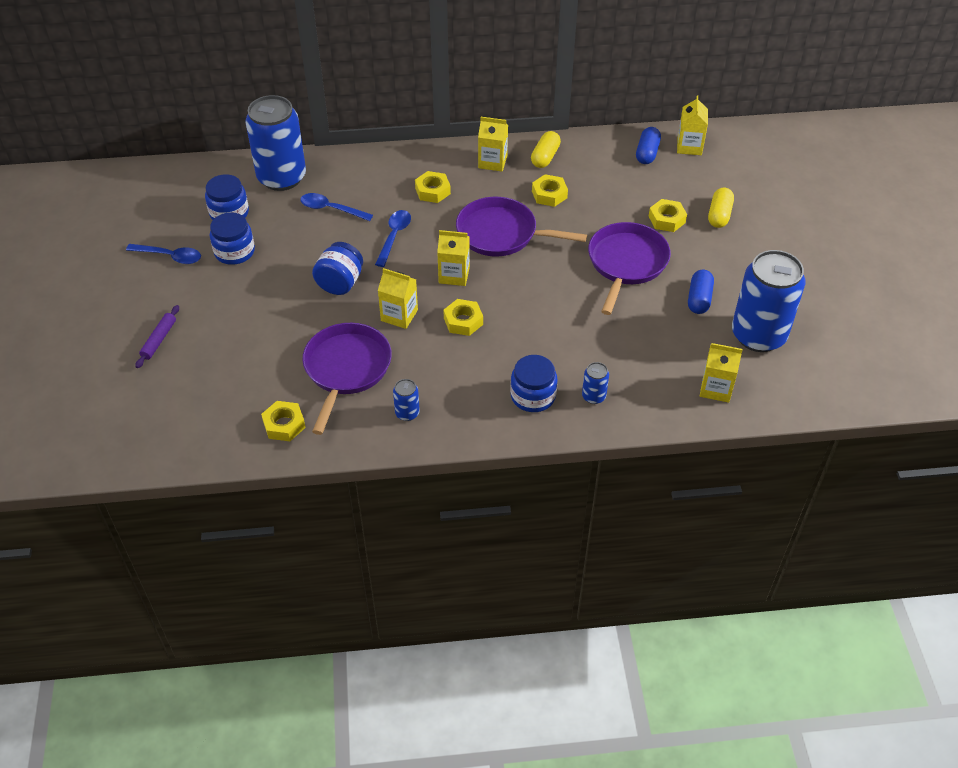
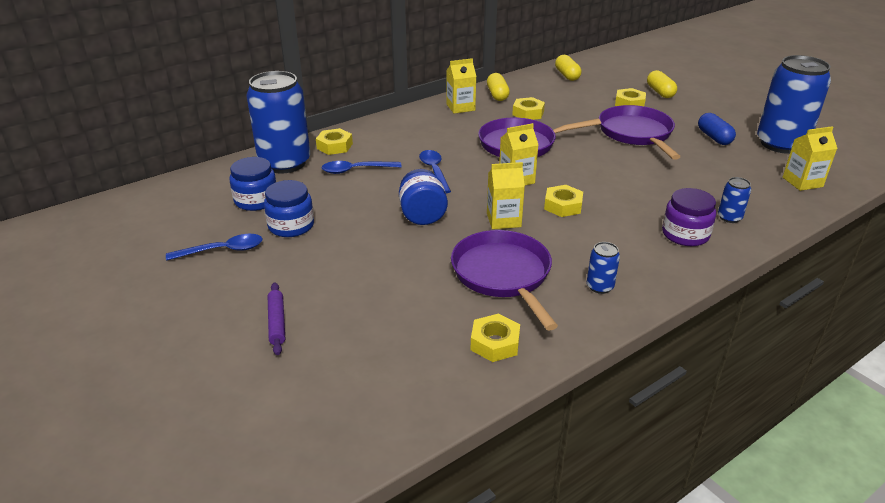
camera: 30 degrees left, 15 degrees down
yellow nut [415,171,451,203] -> yellow nut moved to [316,128,353,155]
blue jar [510,355,557,412] -> purple jar [662,188,716,246]
blue capsule [636,127,661,164] -> yellow capsule [555,55,581,81]
yellow carton [677,95,708,155] -> none

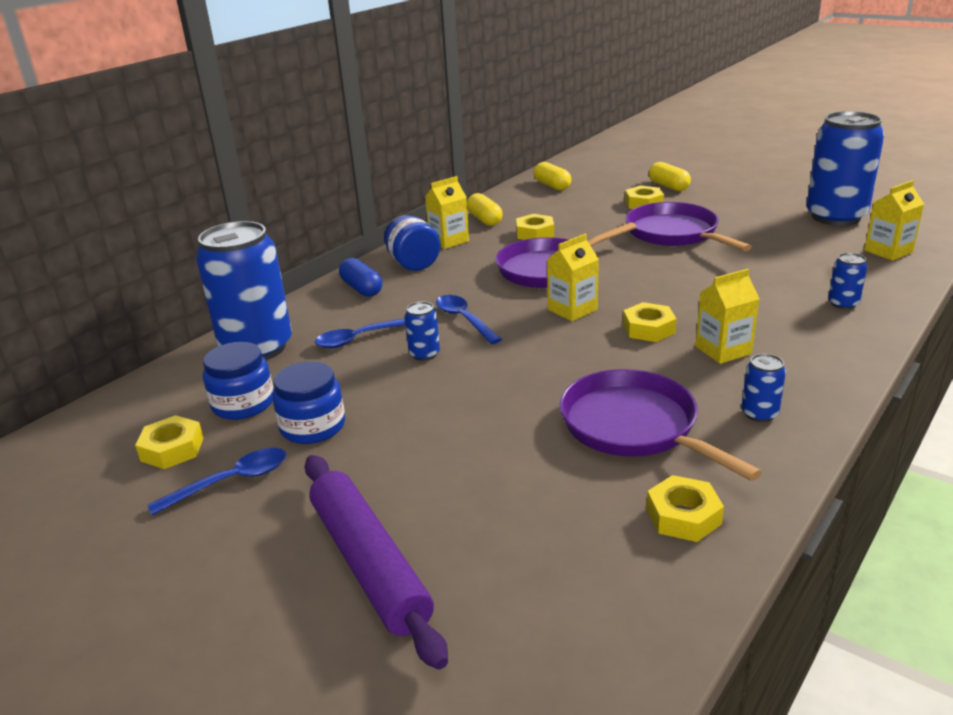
camera: 15 degrees left, 5 degrees down
purple rolling pin [268,282,285,355] -> purple rolling pin [305,455,448,669], size x2.04
yellow nut [316,128,353,155] -> yellow nut moved to [135,415,203,469]
blue jar [399,169,448,225] -> blue jar moved to [384,215,441,271]
yellow carton [487,162,525,229] -> yellow carton moved to [696,269,759,364]
purple jar [662,188,716,246] -> none
blue capsule [698,113,736,145] -> blue capsule moved to [339,258,382,297]
none -> blue can [405,301,440,361]

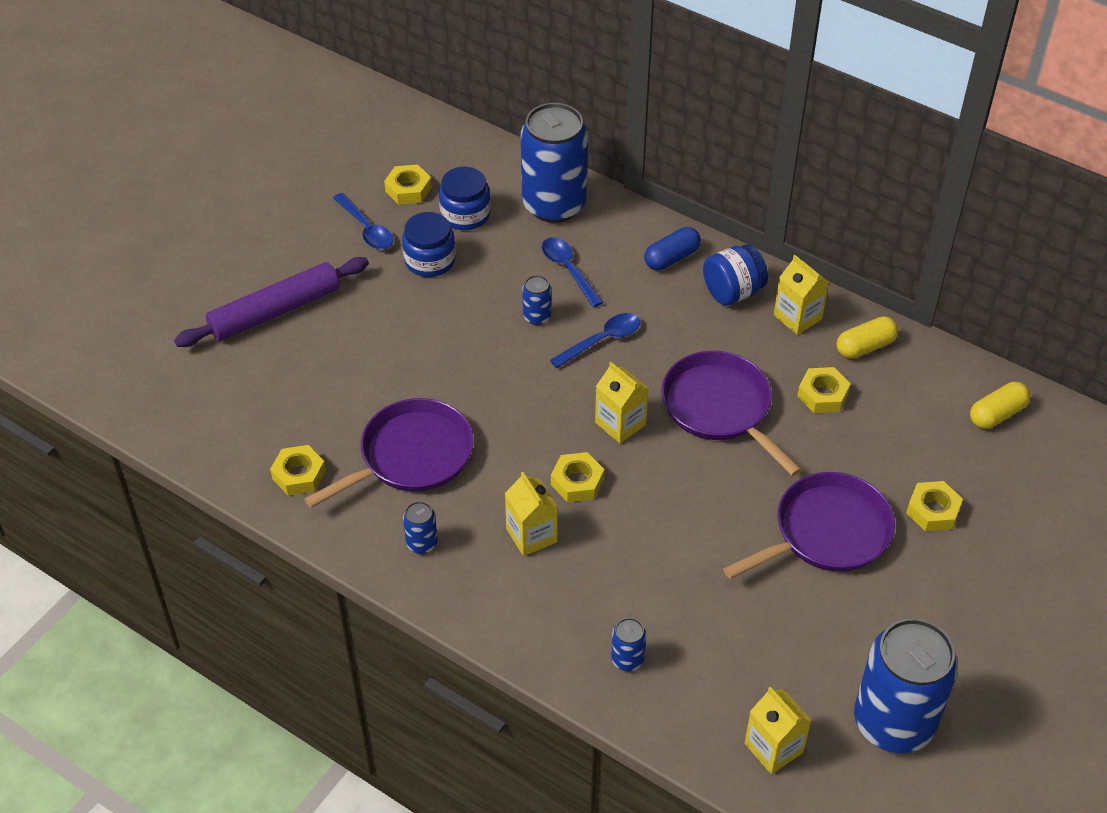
camera: 85 degrees right, 20 degrees up
yellow capsule [649,162,691,191] -> none

